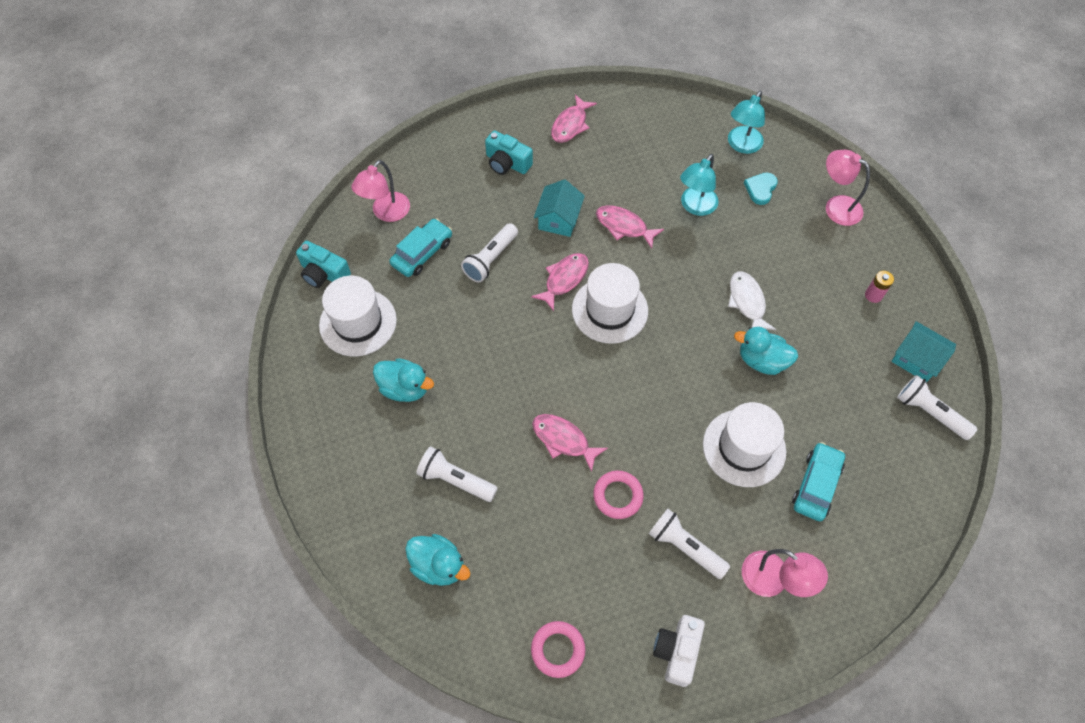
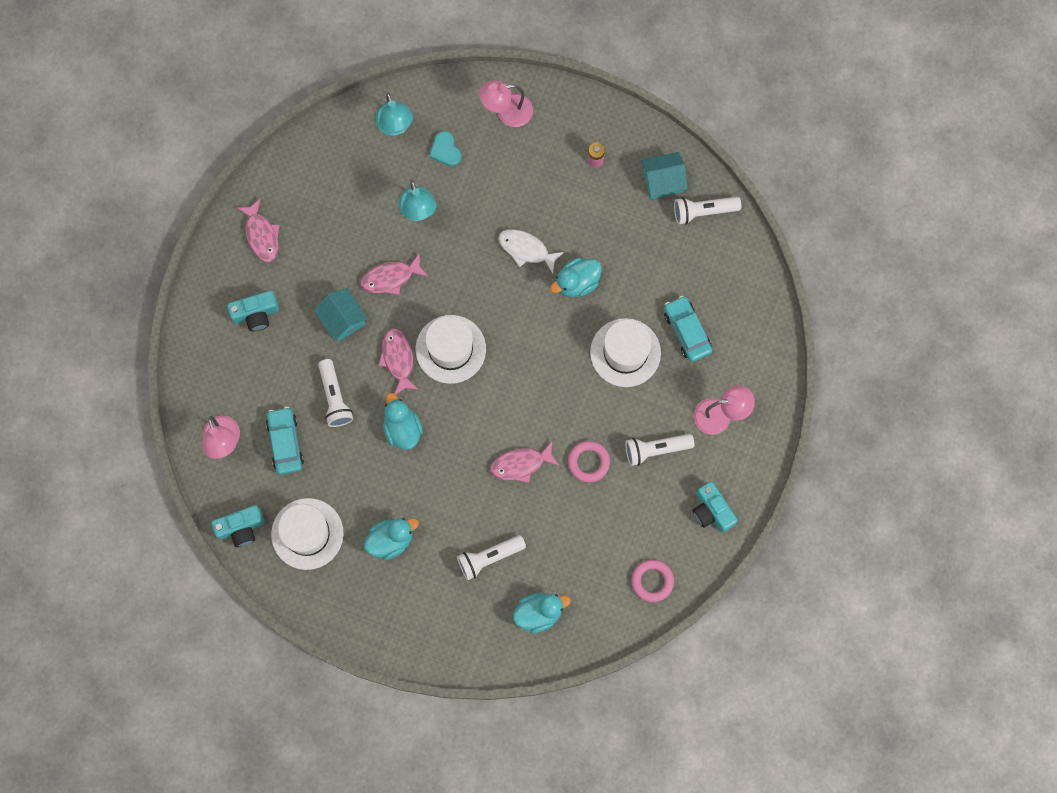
camera: 50 degrees left, 15 degrees up
white camera [653,615,705,687] -> turquoise camera [692,481,738,533]
none -> turquoise duck [383,393,423,450]

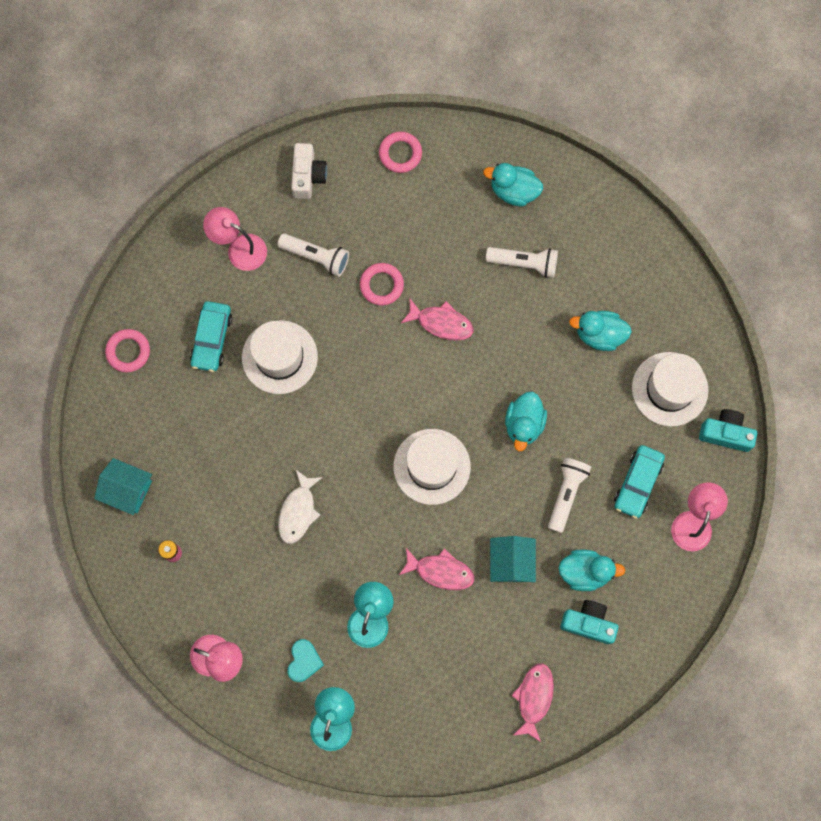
camera: 145 degrees left, 0 degrees up
pink fish [378,329,419,395] -> none
white fish [498,229,564,274] -> white fish turned 45 degrees clockwise [278,470,323,544]
turquoise duck [550,258,602,297] -> turquoise duck moved to [558,550,626,591]
white flashlight [674,197,741,225] -> none
turquoise camera [692,481,738,533] -> white camera [291,143,327,199]
none -> pink ring [105,329,150,372]

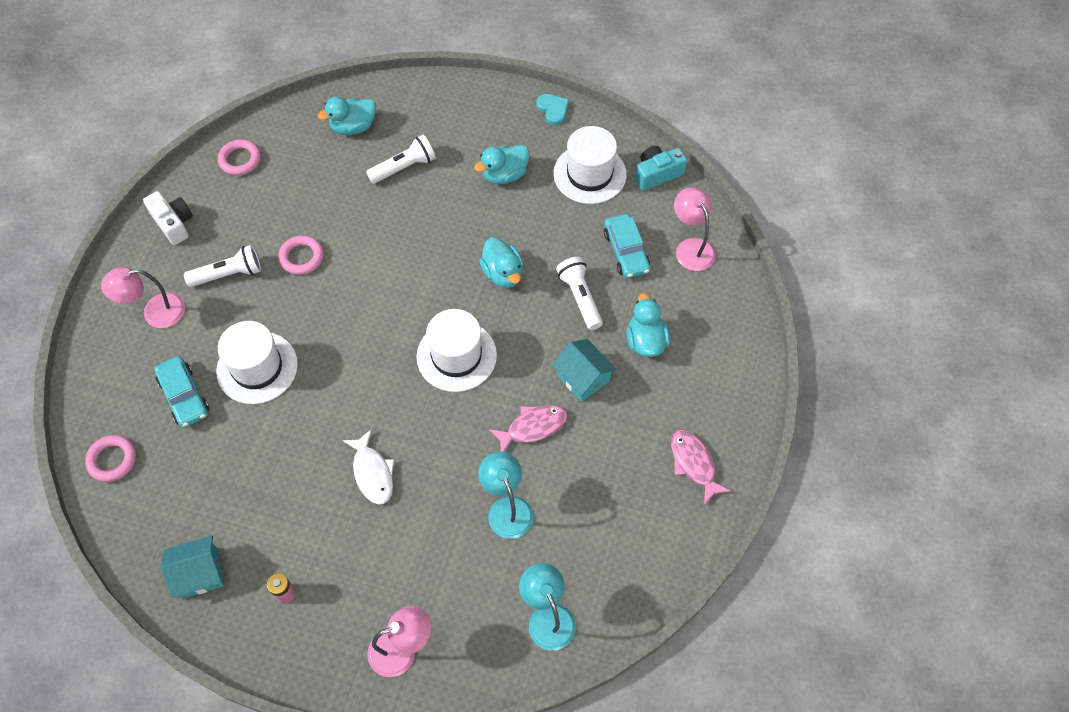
camera: 40 degrees left, 15 degrees down
turquoise heart [287,639,324,682] -> turquoise heart moved to [536,94,569,125]
pink fish [401,299,474,341] -> none
turquoise duck [558,550,626,591] -> turquoise duck turned 60 degrees counterclockwise [627,293,670,357]
turquoise camera [560,600,619,644] -> none

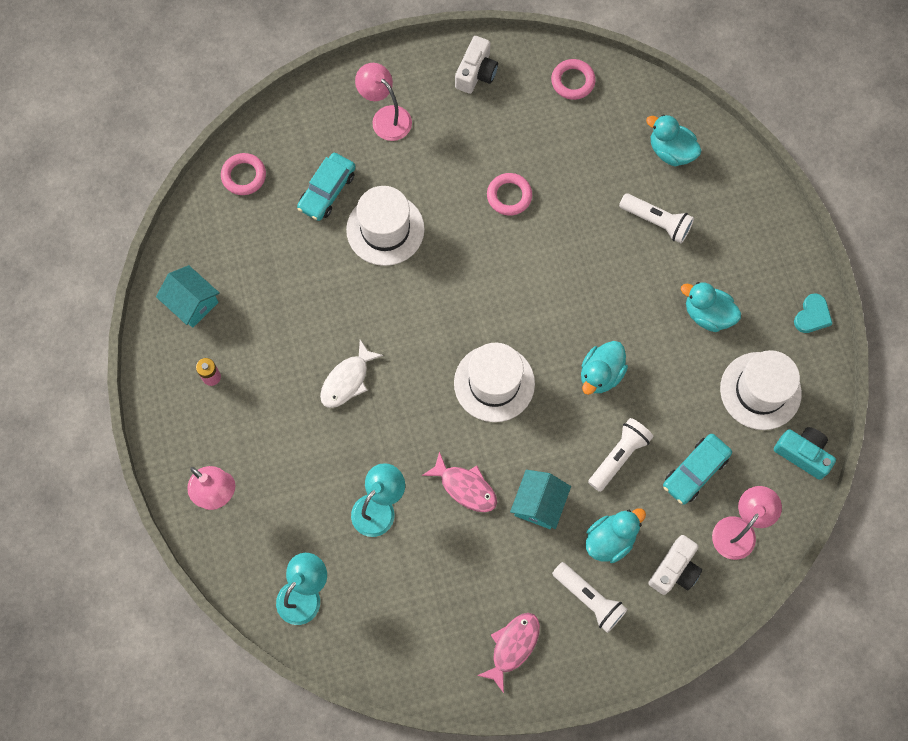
camera: 60 degrees right, 10 degrees up
white flashlight [184,245,261,287] -> white flashlight moved to [552,562,628,633]
none -> white camera [648,535,702,595]

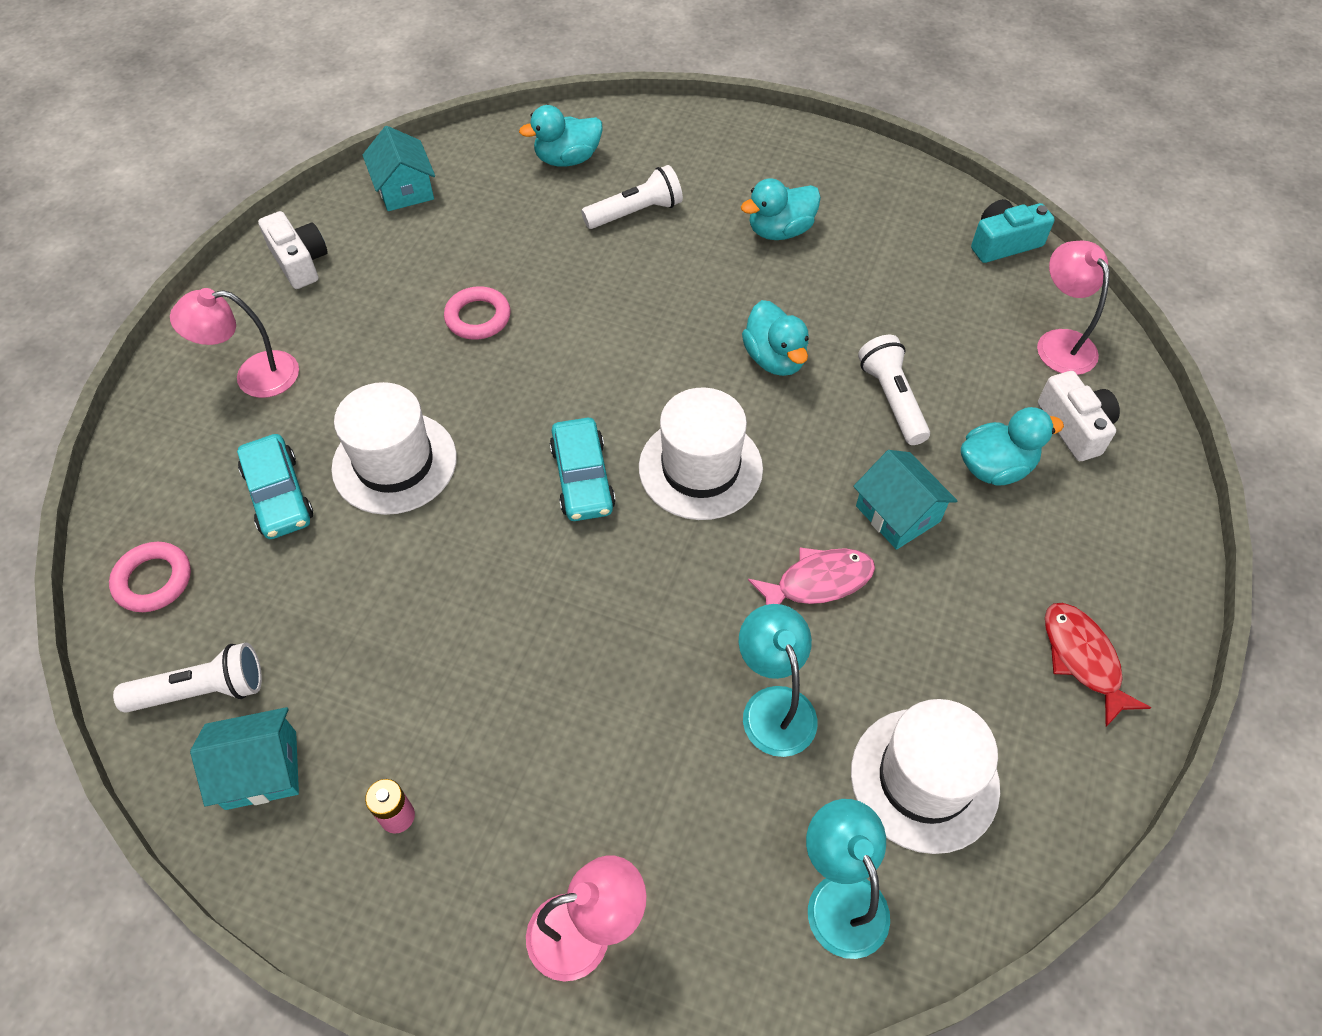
camera: 55 degrees left, 15 degrees down
white fish [320,339,383,408] -> none
pink fish [477,613,540,693] -> red fish [1045,603,1151,727]
pink ring [551,59,596,100] -> turquoise house [362,126,435,211]
white flashlight [552,562,628,633] -> white flashlight moved to [113,643,262,713]
turquoise duck [586,508,646,563] -> turquoise duck turned 75 degrees clockwise [961,407,1064,485]
turquoise car [663,434,732,505] -> turquoise car moved to [550,418,616,521]
white hat [720,350,802,430] -> white hat moved to [851,699,1000,854]
turquoise heart [794,294,833,333] -> none

